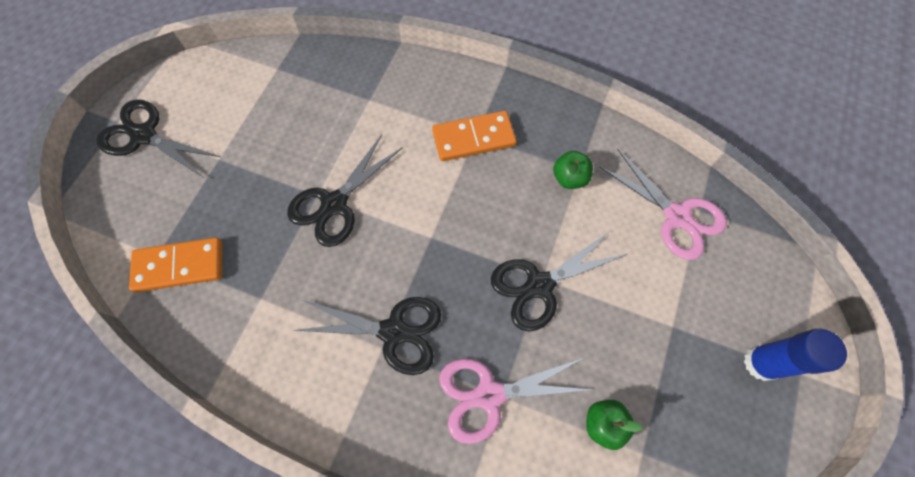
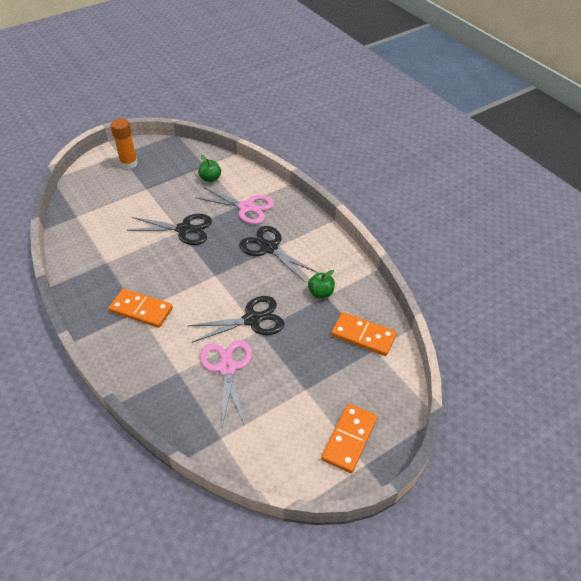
camera: 145 degrees left, 20 degrees down
black scissors [96,99,221,177] -> orange domino [321,404,377,473]
green apple [553,151,593,189] -> green apple moved to [308,270,335,299]
pink scissors [599,149,727,260] -> pink scissors moved to [200,340,252,427]
blue glue stick [744,329,847,381] -> orange glue stick [110,118,138,169]

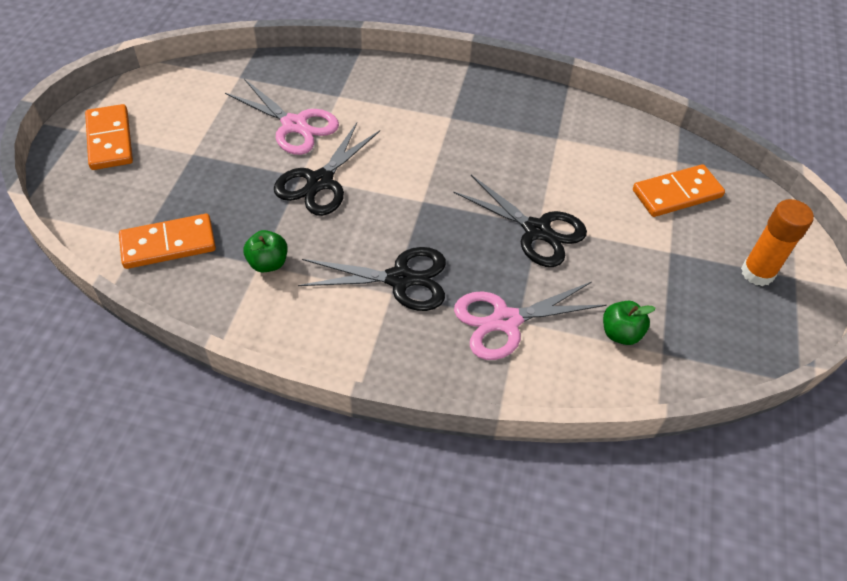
camera: 135 degrees right, 5 degrees up
orange domino [109,289,173,328] -> orange domino moved to [633,164,725,217]
black scissors [127,214,212,245] -> black scissors turned 105 degrees counterclockwise [453,175,587,267]

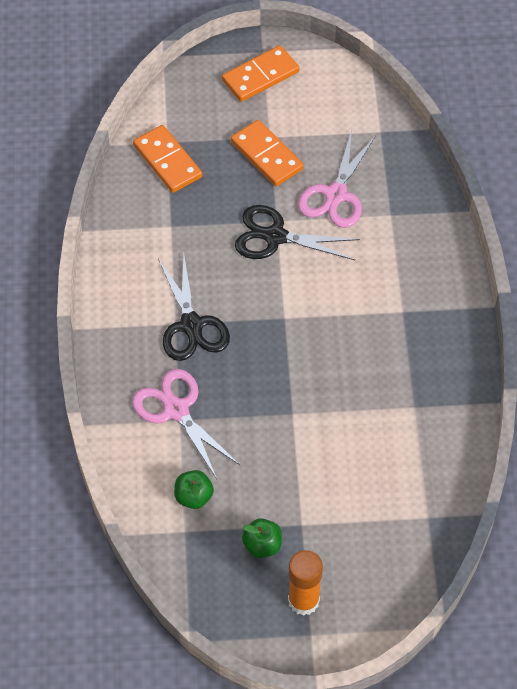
camera: 75 degrees right, 5 degrees up
green apple [243,230,287,272] -> green apple moved to [242,518,282,558]
black scissors [453,175,587,267] -> none
orange domino [633,164,725,217] -> orange domino moved to [231,120,304,186]

